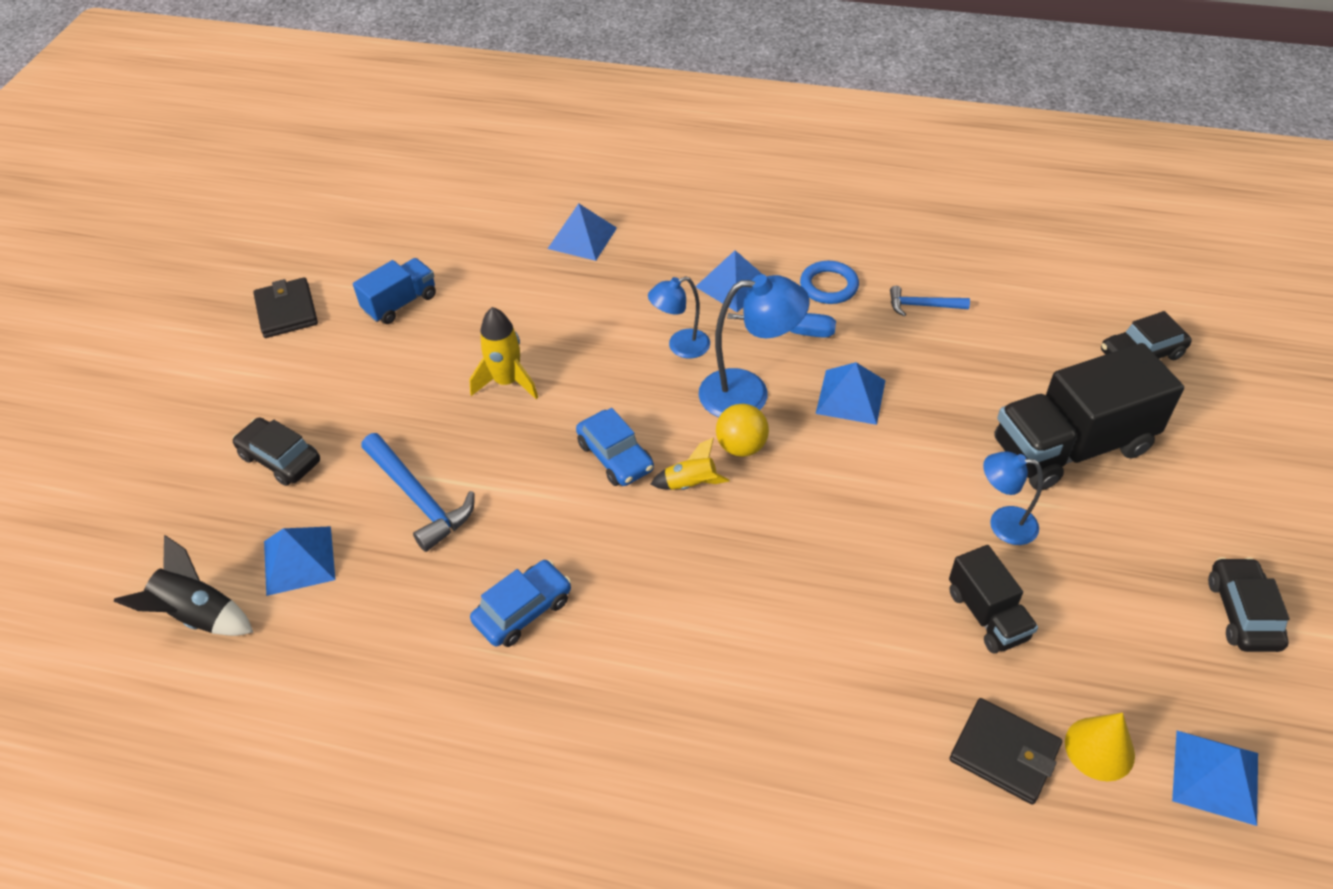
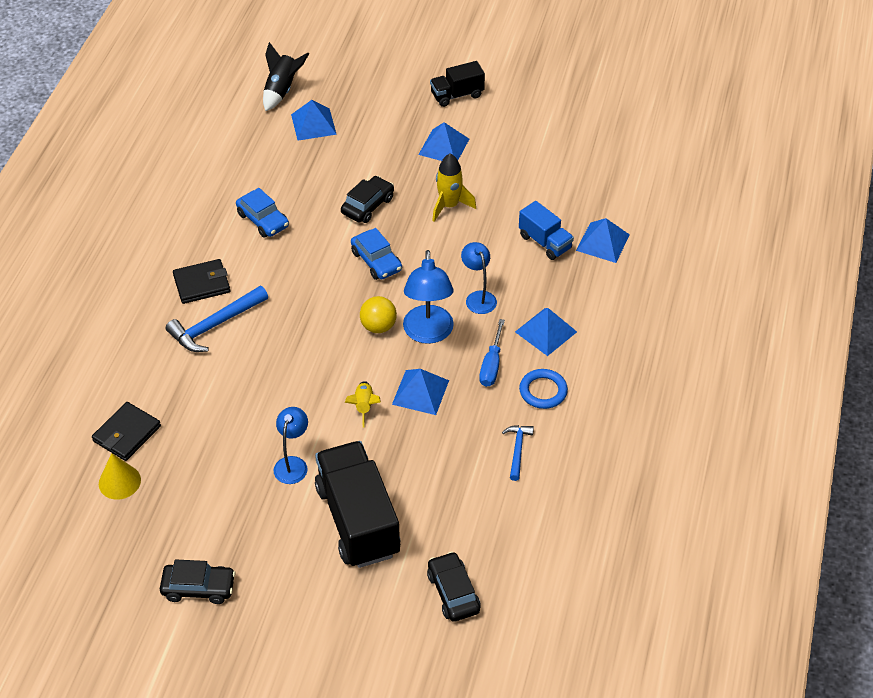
camera: 90 degrees right, 0 degrees up
black car [233,418,320,486] -> black car moved to [341,176,394,223]
black wallet [253,277,318,338] -> black wallet moved to [173,259,230,304]
blue truck [353,258,436,324] -> blue truck moved to [519,201,574,260]
blue hammer [361,433,475,552] -> blue hammer moved to [166,286,268,352]
blue car [576,408,654,486] -> blue car turned 90 degrees counterclockwise [351,228,402,280]
yellow rocket [650,438,730,490] -> yellow rocket moved to [345,381,381,428]
black truck [949,545,1038,653] -> black truck moved to [430,61,485,107]
blue pyramid [1172,731,1258,826] -> blue pyramid moved to [418,122,469,161]

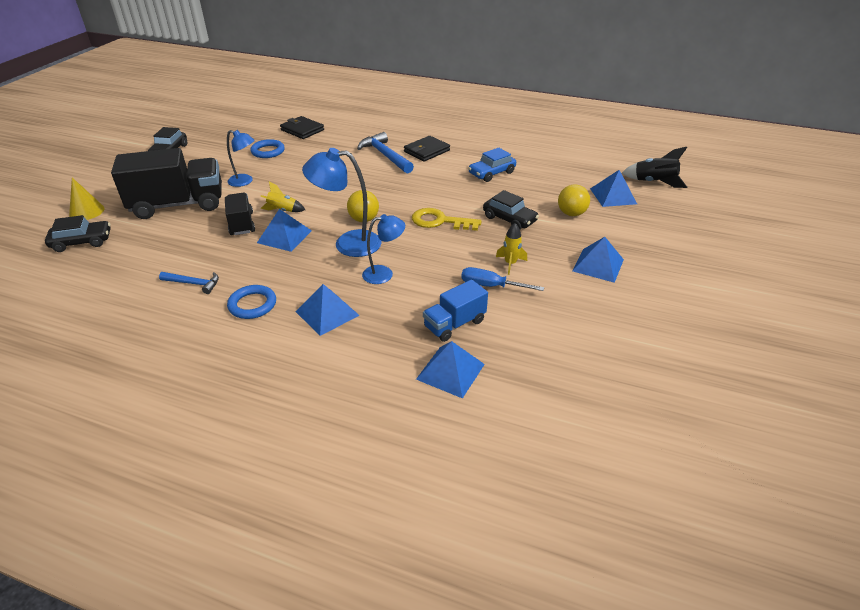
camera: 95 degrees right, 10 degrees down
yellow cone [99,453,141,500] -> yellow cone moved to [69,178,105,220]
black wallet [173,259,230,304] -> black wallet turned 60 degrees clockwise [404,136,450,162]
blue car [351,228,402,280] -> yellow key [412,208,482,231]
black truck [430,61,485,107] -> black truck moved to [225,193,255,235]
yellow rocket [432,153,476,222] -> yellow rocket [496,223,527,275], size x0.66
blue screwdriver [479,319,505,387] -> blue screwdriver moved to [461,267,544,291]
none -> blue ring [250,139,285,158]
none -> yellow ball [558,184,590,216]

